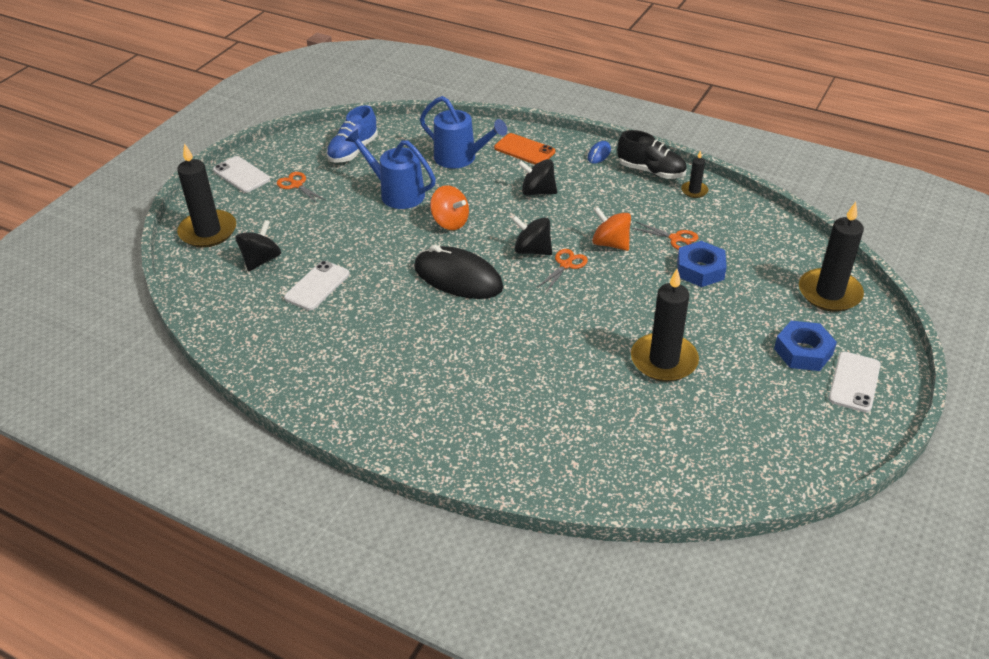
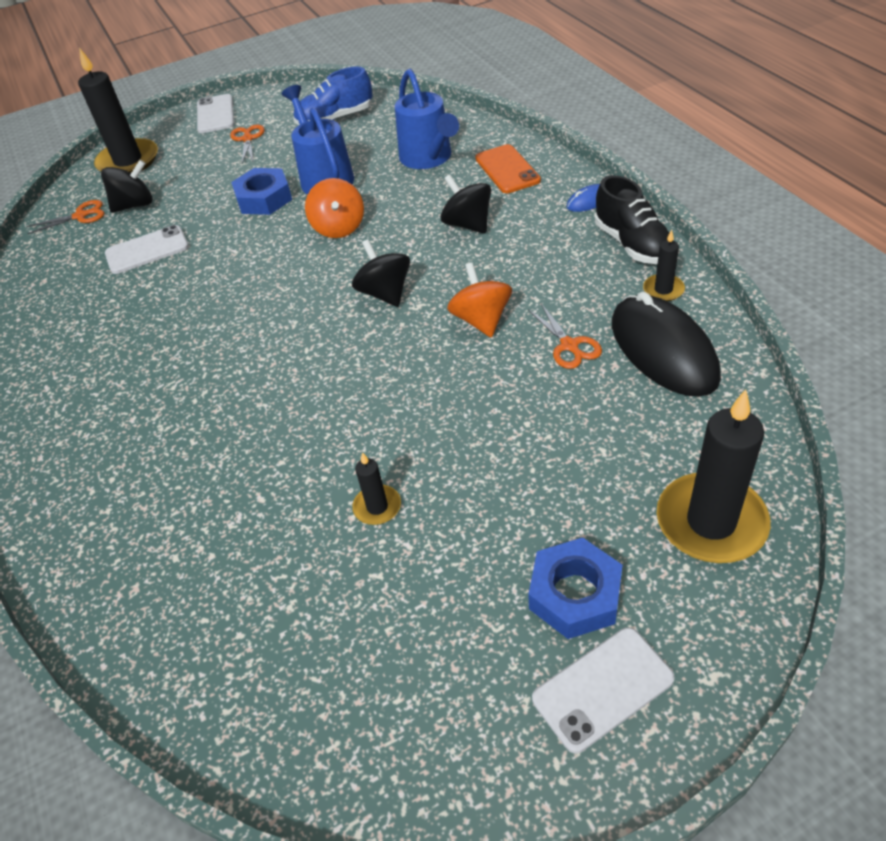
camera: 40 degrees right, 5 degrees up
black mouse [414,245,504,299] -> black mouse moved to [612,292,721,397]
orange scissors [537,249,588,291] -> orange scissors moved to [26,200,105,234]
black candle [631,269,699,382] -> black candle [352,452,401,525], size x0.48
blue nut [677,241,727,287] -> blue nut moved to [231,168,292,215]

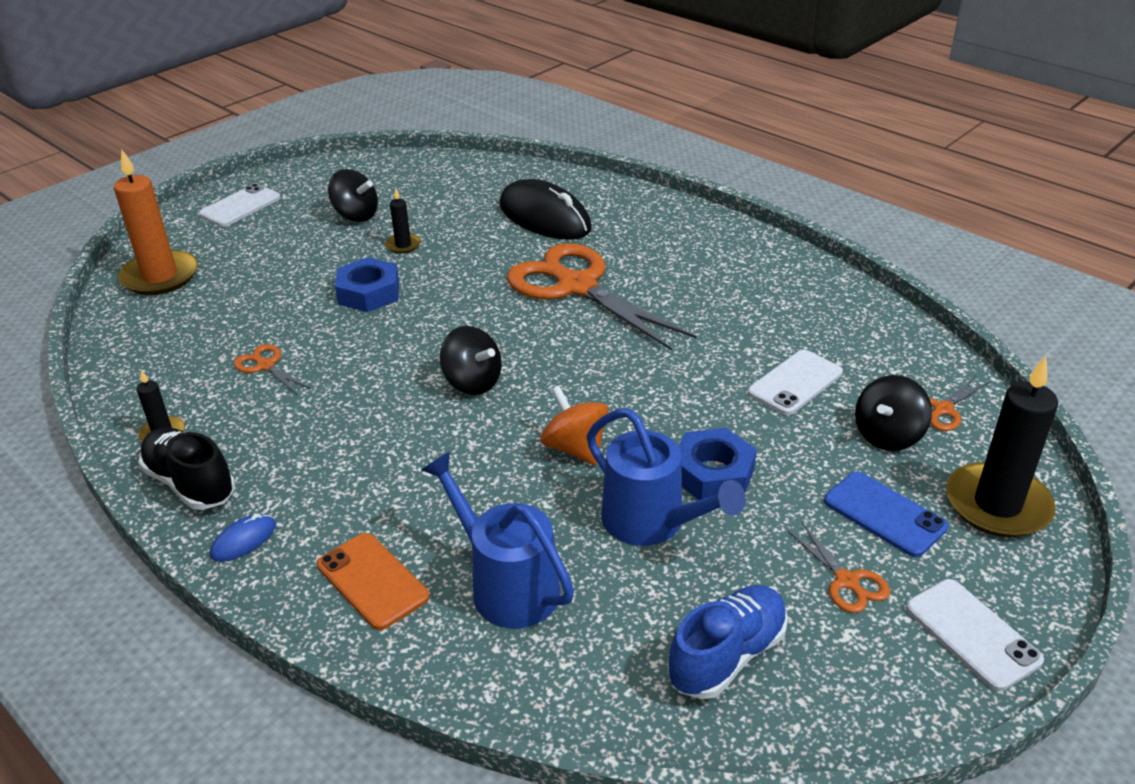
camera: 155 degrees right, 10 degrees down
black spinning top [440,174,491,234] -> black spinning top moved to [328,169,378,222]
orange spinning top [447,262,512,338] -> none
blue nut [528,537,622,639] -> blue nut moved to [335,257,399,312]
black mouse [612,292,721,397] -> black mouse moved to [500,179,592,240]
black candle [657,390,771,563] -> orange candle [114,150,198,295]
none -> orange scissors [507,243,697,351]
none -> blue phone [824,471,948,557]

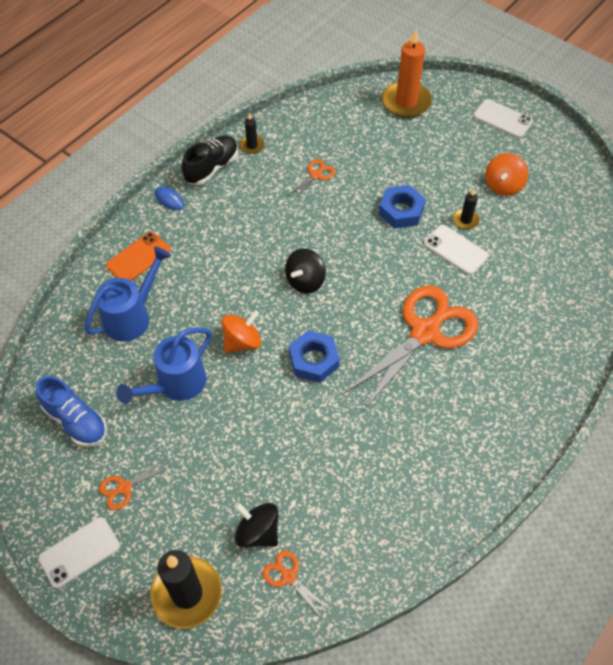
camera: 85 degrees right, 20 degrees up
black spinning top [328,169,378,222] -> orange spinning top [485,153,528,196]
black mouse [500,179,592,240] -> none
blue nut [679,428,757,500] -> blue nut moved to [289,330,340,383]
white phone [748,350,843,415] -> white phone moved to [424,225,489,275]
blue phone [824,471,948,557] -> none

